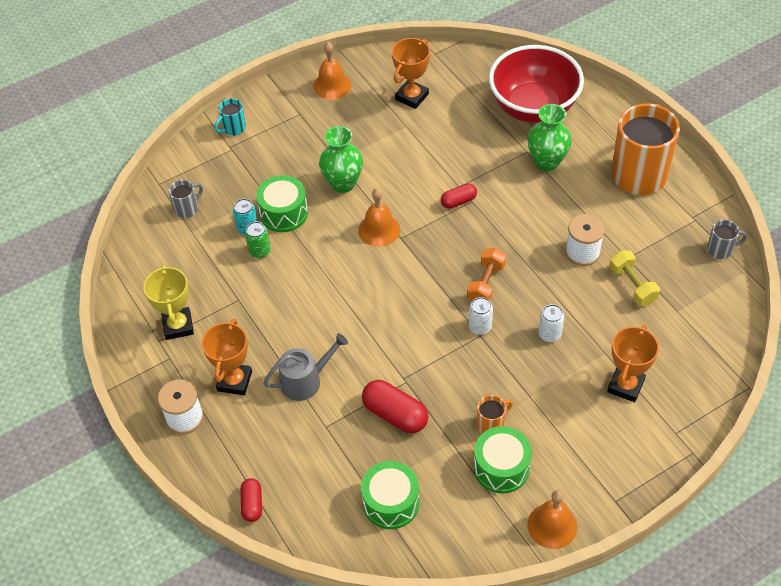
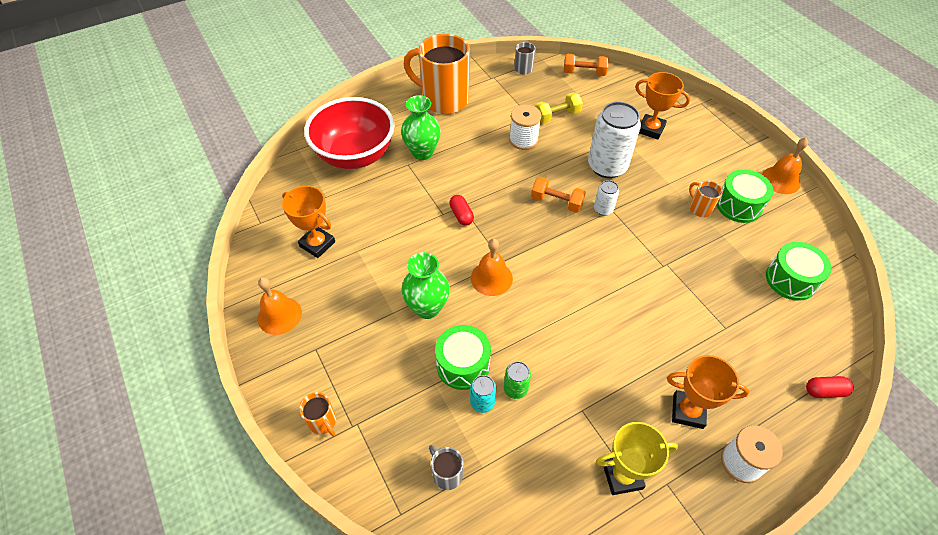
camera: 90 degrees left, 0 degrees up
turquoise mug [215,98,246,136] -> orange mug [299,392,336,436]
grey watering can [264,333,348,401] -> none
red capsule [362,380,428,433] -> none
white can [539,304,564,342] -> white can [588,102,641,178], size x2.12
none -> orange dumbbell [564,54,609,76]

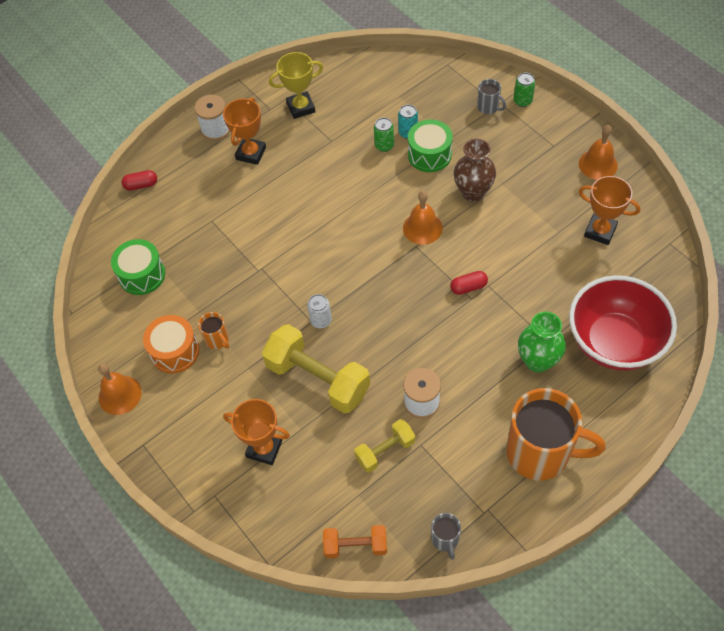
camera: 175 degrees right, 5 degrees up
orange mug [299,392,336,436] -> green can [514,72,535,107]
green vase [401,252,450,319] -> brown vase [454,139,496,202]
grey mug [429,445,463,490] -> grey mug moved to [477,79,506,114]
red capsule [449,195,474,226] -> red capsule turned 75 degrees counterclockwise [450,271,488,295]
orange dumbbell [531,177,586,213] -> none
white can [588,102,641,178] -> yellow dumbbell [262,324,370,414]
orange trophy [667,355,749,429] -> orange trophy turned 75 degrees counterclockwise [223,97,266,165]
green drum [717,169,773,223] -> orange drum [143,315,199,374]

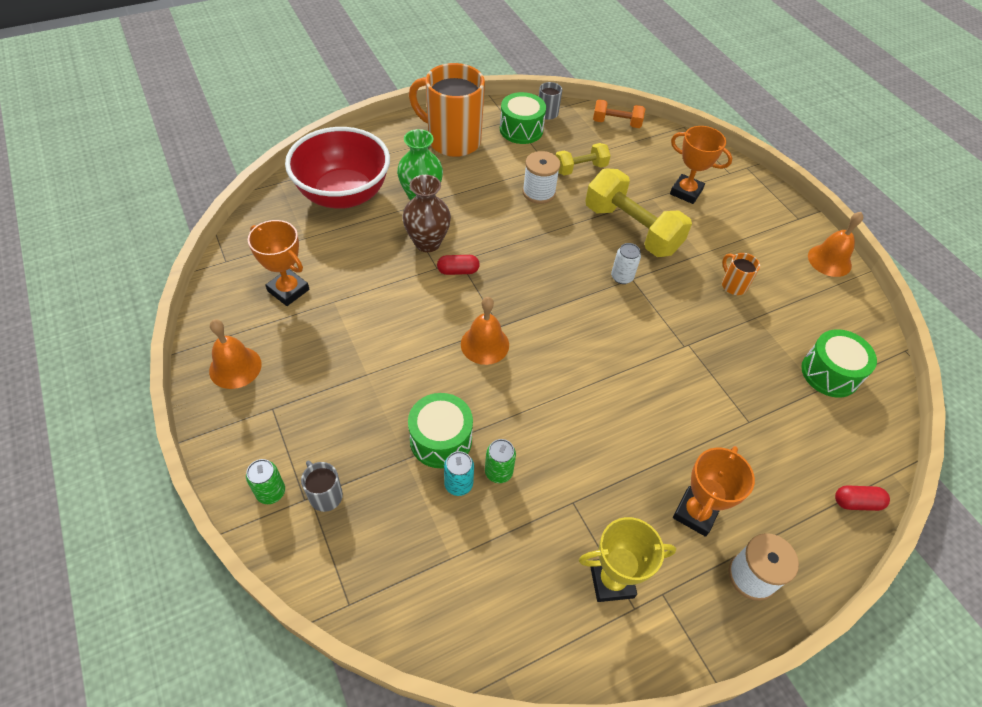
camera: 175 degrees left, 5 degrees down
orange drum [143,315,199,374] -> none
brown vase [454,139,496,202] -> brown vase moved to [402,175,451,252]
none -> green drum [500,92,546,144]

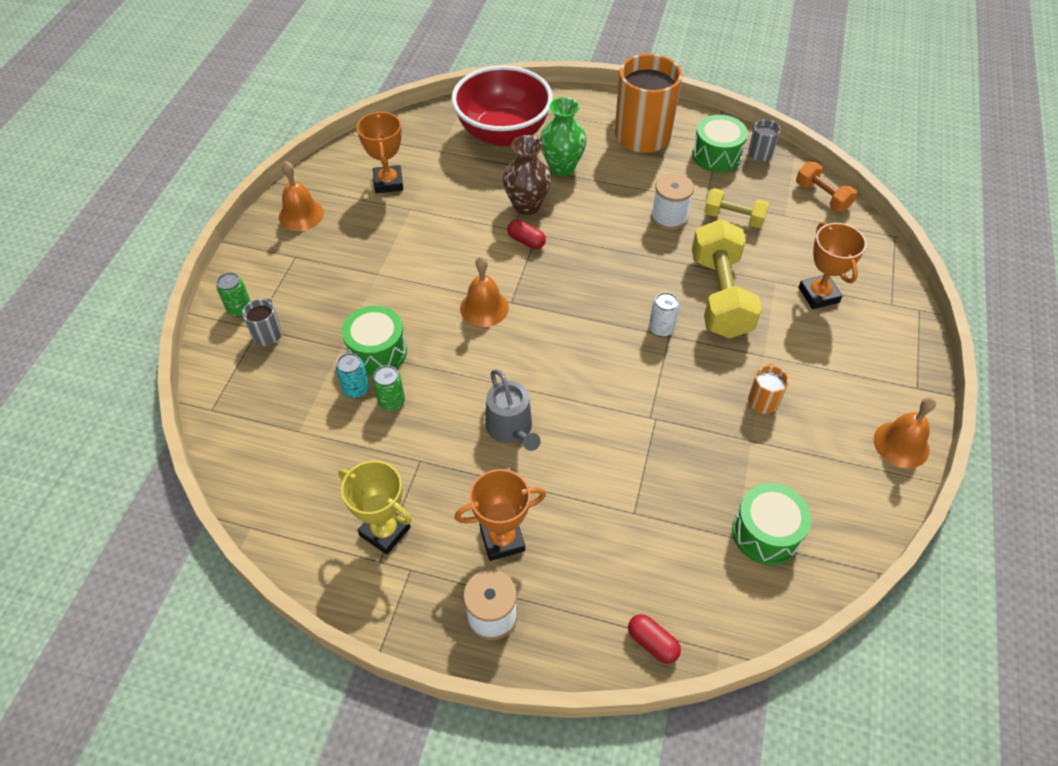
camera: 45 degrees right, 0 degrees up
none -> grey watering can [485,369,541,451]

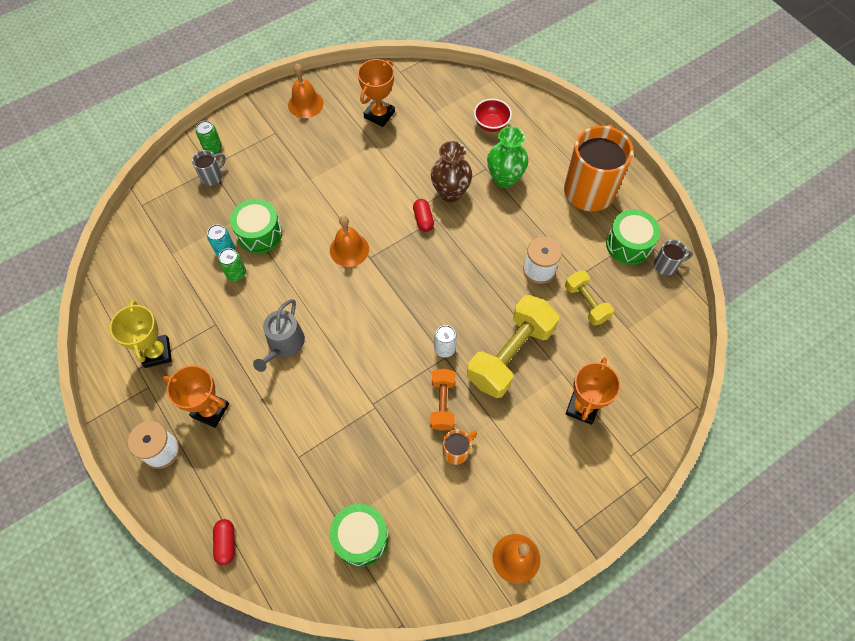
camera: 40 degrees right, 10 degrees up
red bowl [451,65,553,146] -> red bowl [474,99,512,132], size x0.44
orange dumbbell [796,162,857,211] -> orange dumbbell moved to [430,369,456,431]

